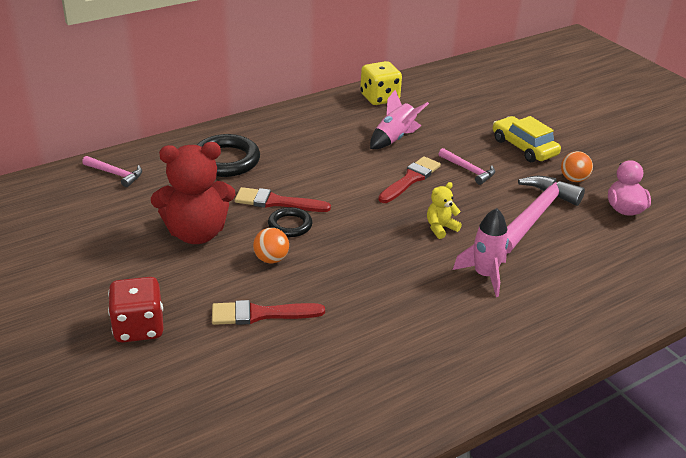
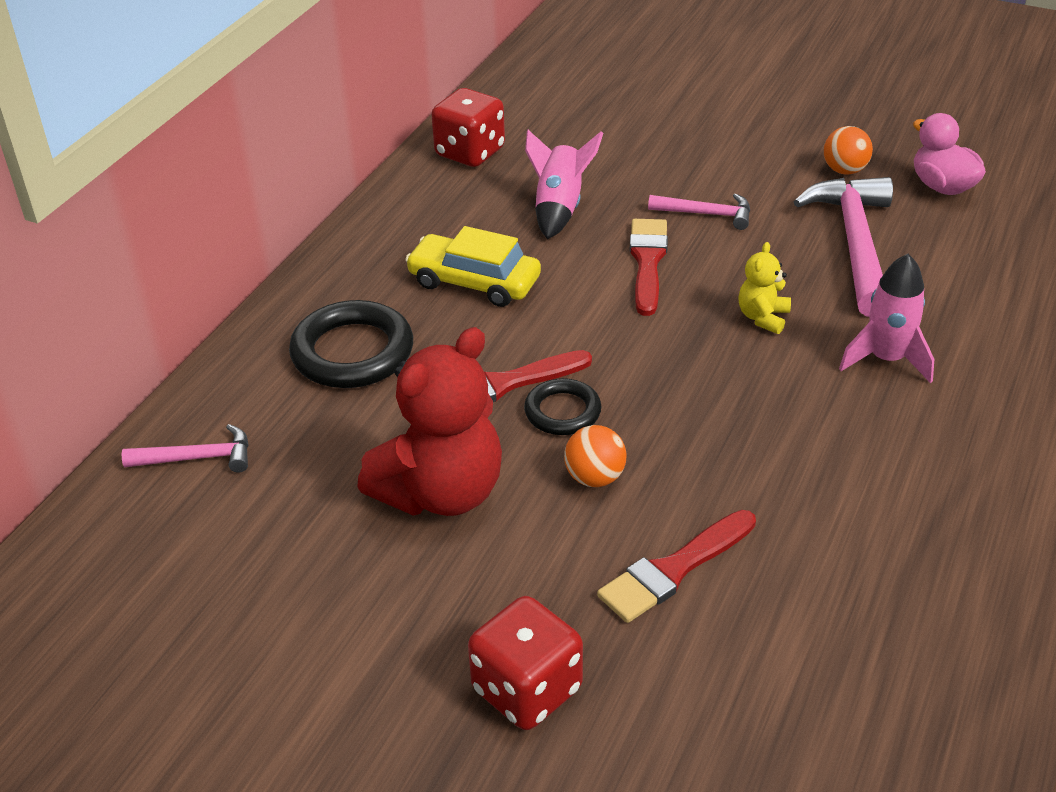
camera: 30 degrees left, 5 degrees up
yellow dice [360,61,402,105] -> red dice [431,88,505,167]
yellow car [493,116,561,162] -> yellow car moved to [405,226,541,307]

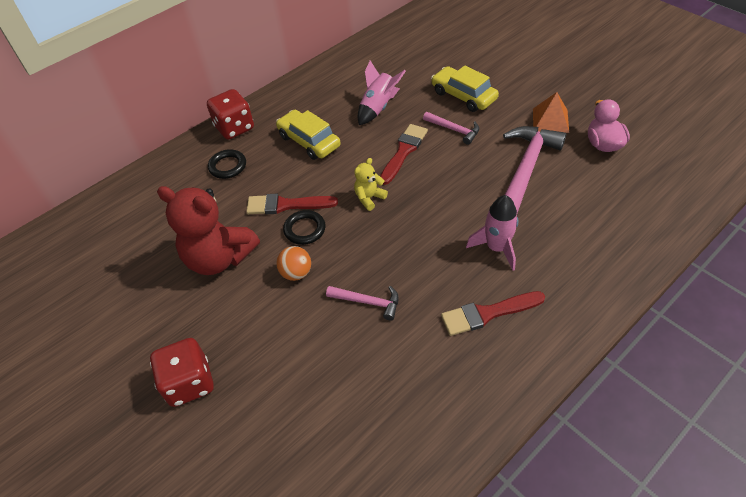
camera: 25 degrees right, 10 degrees up
pink hammer [122,424,249,472] -> pink hammer moved to [326,286,399,321]
black ring [289,300,413,388] -> black ring [208,149,246,179], size x0.59
red teddy bear [357,327,502,516] -> red teddy bear turned 45 degrees clockwise [157,186,260,275]
red dice [431,88,505,167] -> red dice moved to [207,89,254,140]
red brush [597,510,756,623] -> red brush moved to [441,291,545,336]
yellow teddy bear [738,242,791,334] -> yellow teddy bear moved to [354,158,388,211]
orange ball [824,126,873,175] -> orange pyramid [533,92,569,133]
none -> yellow car [431,65,499,112]

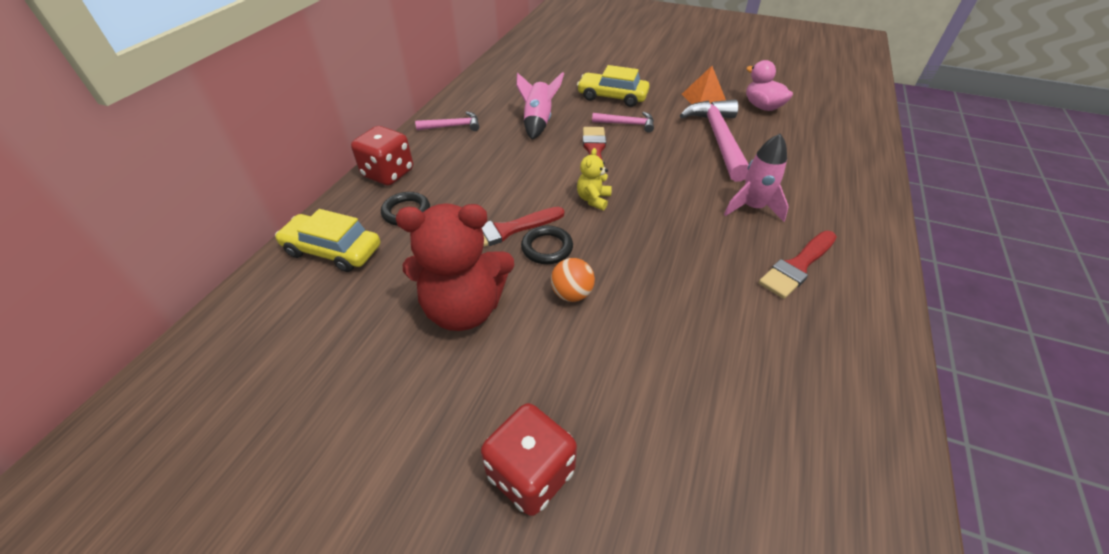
camera: 30 degrees left, 5 degrees down
yellow car [276,110,341,160] -> yellow car moved to [275,209,380,272]
pink hammer [326,286,399,321] -> pink hammer moved to [415,112,479,131]

